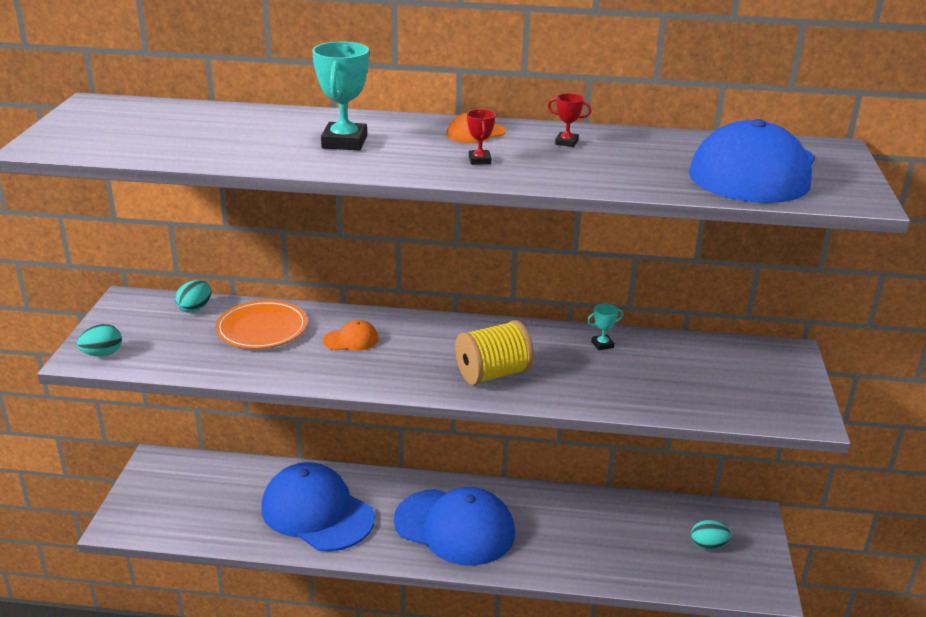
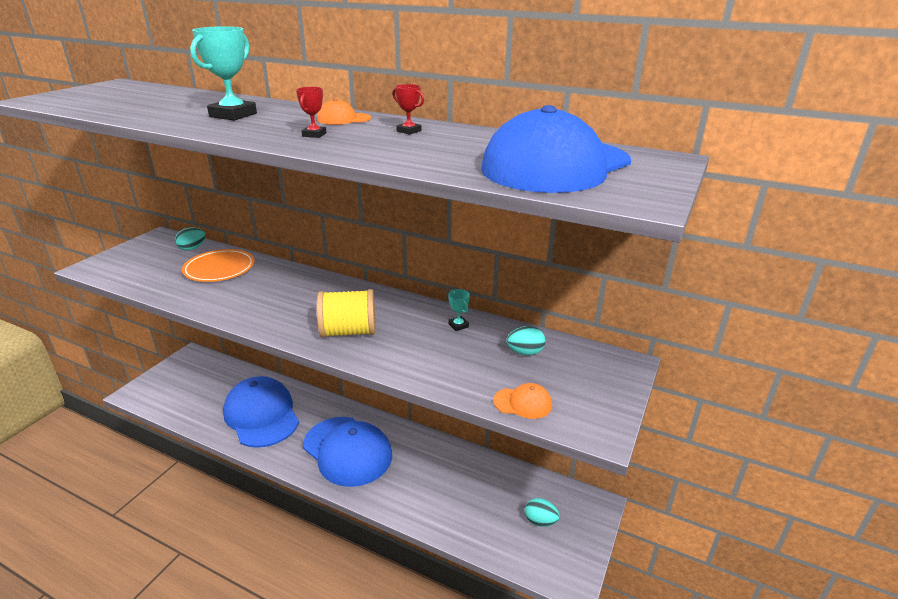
camera: 20 degrees right, 0 degrees up
turquoise egg [77,324,122,356] -> turquoise egg moved to [507,326,546,355]
orange cap [323,320,379,351] -> orange cap moved to [493,383,552,419]
turquoise trophy [587,303,623,350] -> turquoise trophy turned 60 degrees clockwise [448,289,470,331]

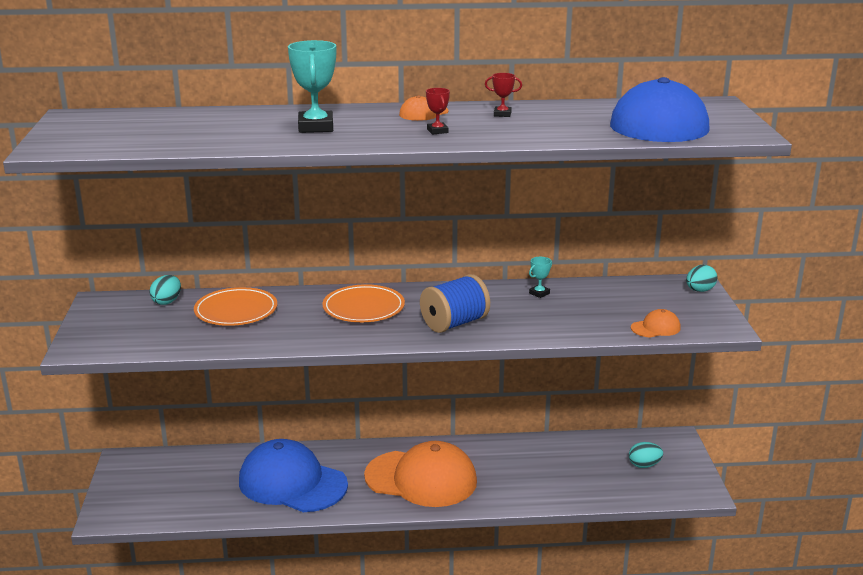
camera: 30 degrees left, 5 degrees down
blue cap [303,417,392,487] -> orange cap [364,441,477,507]
yellow spool [317,289,376,338] -> blue spool [420,274,490,333]
turquoise trophy [448,289,470,331] -> turquoise trophy turned 75 degrees counterclockwise [529,257,552,298]
turquoise egg [507,326,546,355] -> turquoise egg moved to [686,265,717,292]
none -> orange plate [323,284,405,322]

